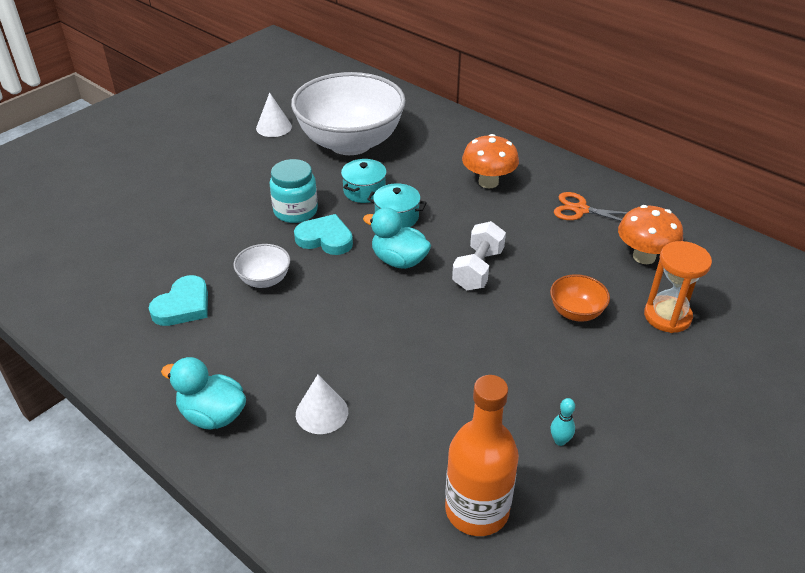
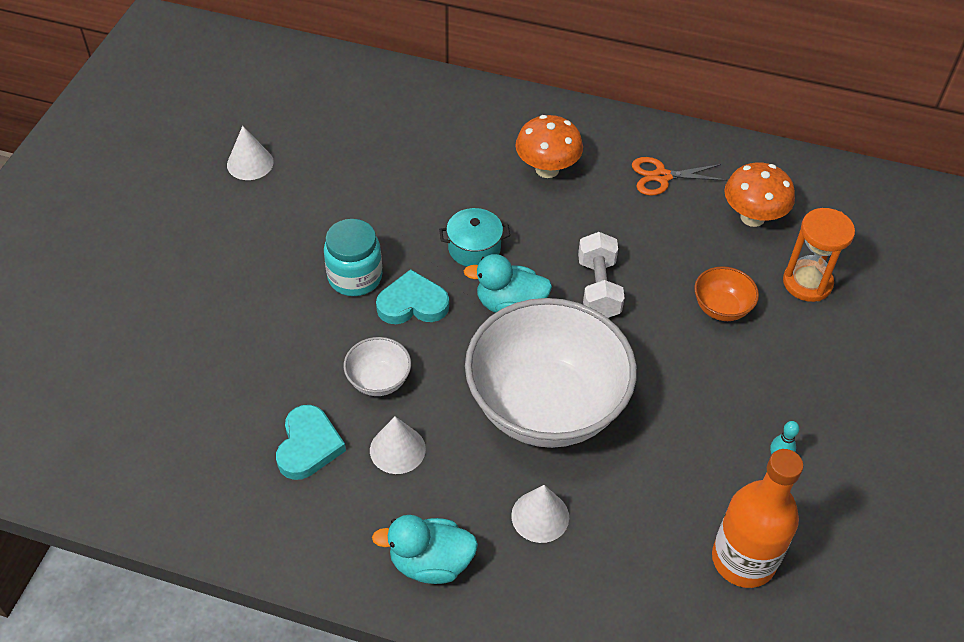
camera: 25 degrees left, 10 degrees up
white bowl [291,72,406,155] -> white bowl moved to [465,298,637,448]
turquoise pot [341,159,387,203] -> none
none -> white cone [370,416,426,474]

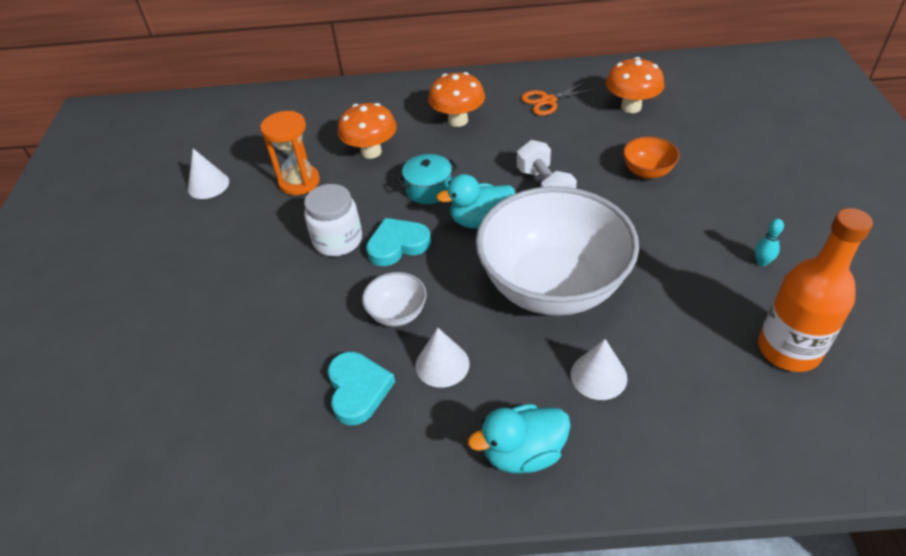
camera: 15 degrees left, 5 degrees down
turquoise jar [324,219,382,296] -> white jar [304,184,362,256]
orange hourglass [783,208,855,302] -> orange hourglass moved to [260,111,320,195]
none -> orange mushroom [338,103,397,159]

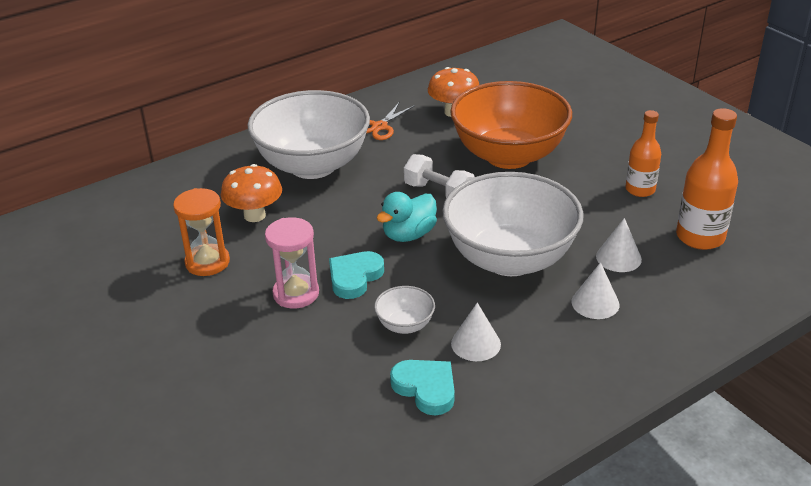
camera: 35 degrees left, 10 degrees down
white cone [188,149,229,199] -> white cone moved to [596,218,642,272]
white jar [304,184,362,256] -> pink hourglass [265,217,319,309]
turquoise pot [396,154,458,204] -> none
orange mushroom [428,72,485,127] -> white bowl [247,90,370,179]
turquoise duck [468,404,571,473] -> none
orange bowl [623,137,679,179] -> orange bowl [450,81,572,169], size x2.43
turquoise bowling pin [755,219,784,266] -> orange bottle [625,110,661,197]

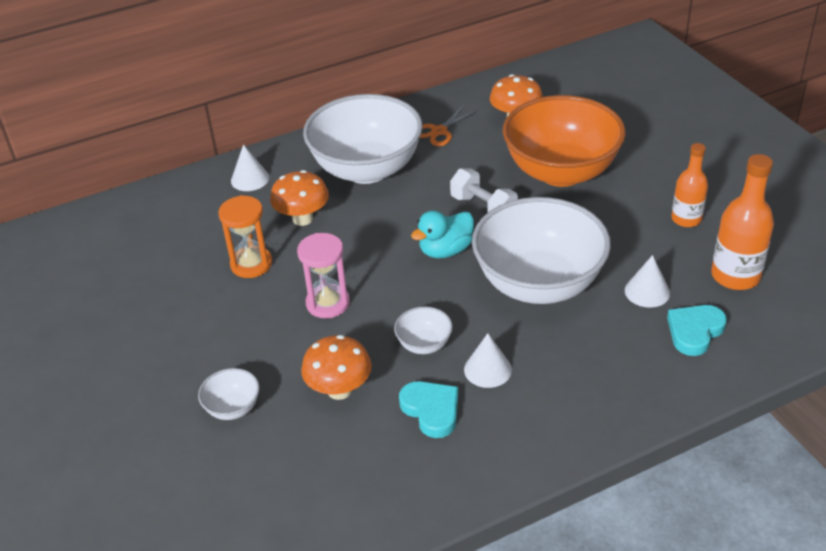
camera: 10 degrees right, 5 degrees up
turquoise heart [329,251,384,299] -> turquoise heart moved to [667,305,727,356]
white cone [571,262,619,319] -> white cone moved to [231,144,269,191]
none -> white bowl [198,368,259,420]
none -> orange mushroom [301,335,372,400]

